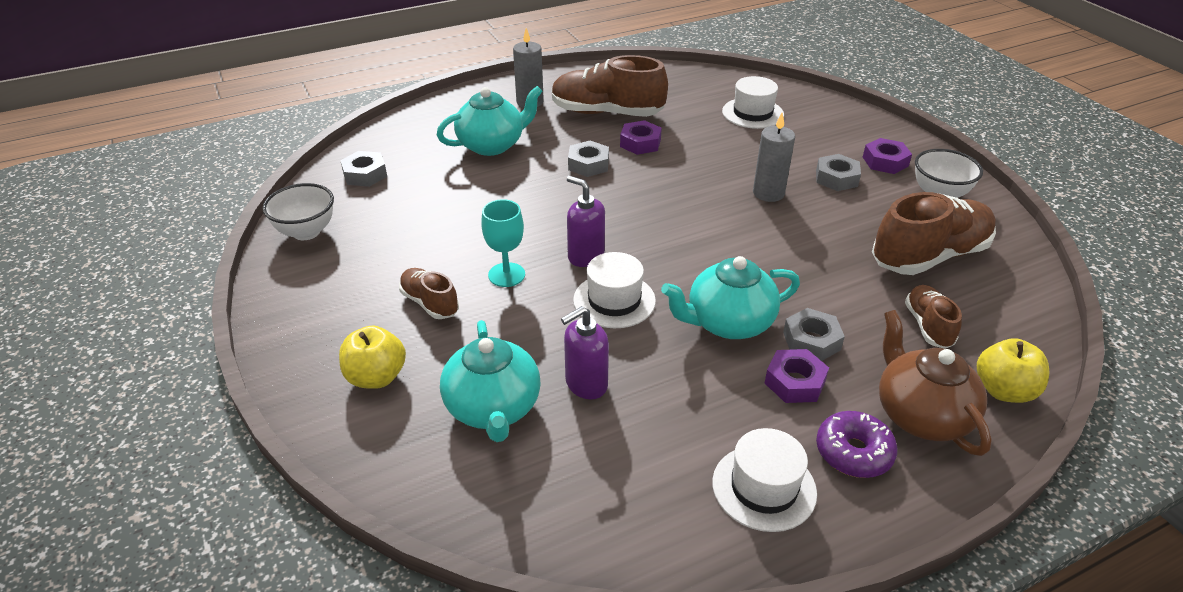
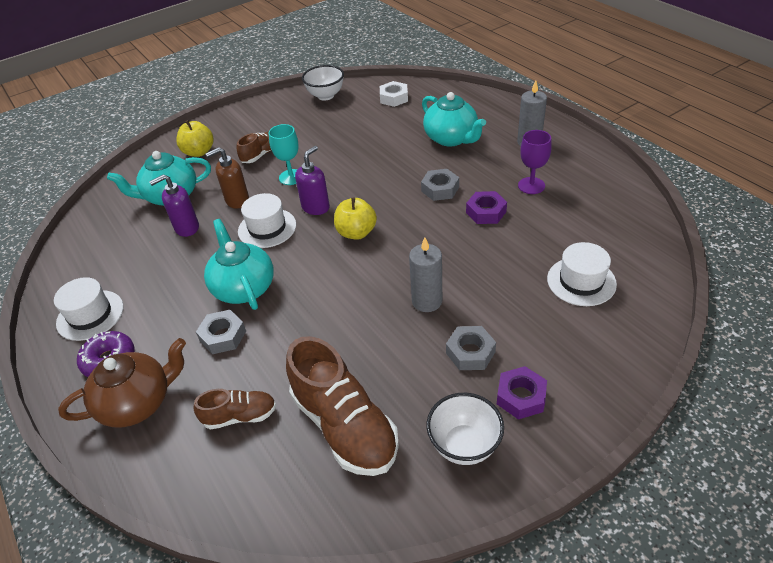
camera: 85 degrees right, 5 degrees up
grey nut [340,151,387,187] -> white nut [380,81,408,107]
brown shoe [552,55,668,117] -> purple goblet [518,130,552,194]
purple soap dispenser [561,306,609,400] -> purple soap dispenser turned 75 degrees counterclockwise [149,174,199,237]
purple nut [764,349,829,403] -> none
yellow apple [977,338,1049,403] -> yellow apple moved to [334,198,377,240]
none -> brown soap dispenser [206,147,249,209]

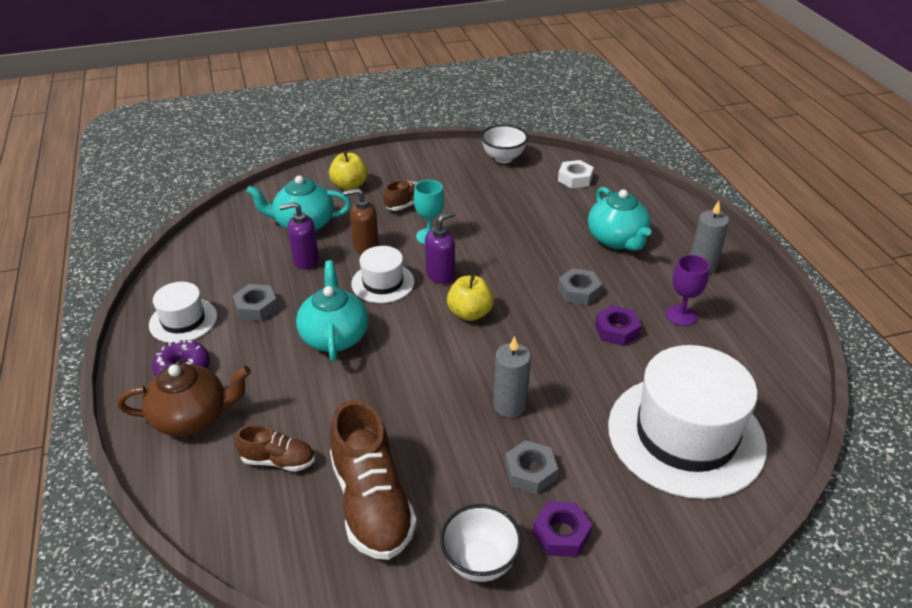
camera: 15 degrees right, 5 degrees down
grey nut [196,310,246,354] -> grey nut moved to [233,284,278,321]
white hat [547,242,617,306] -> white hat [608,345,767,499], size x2.02

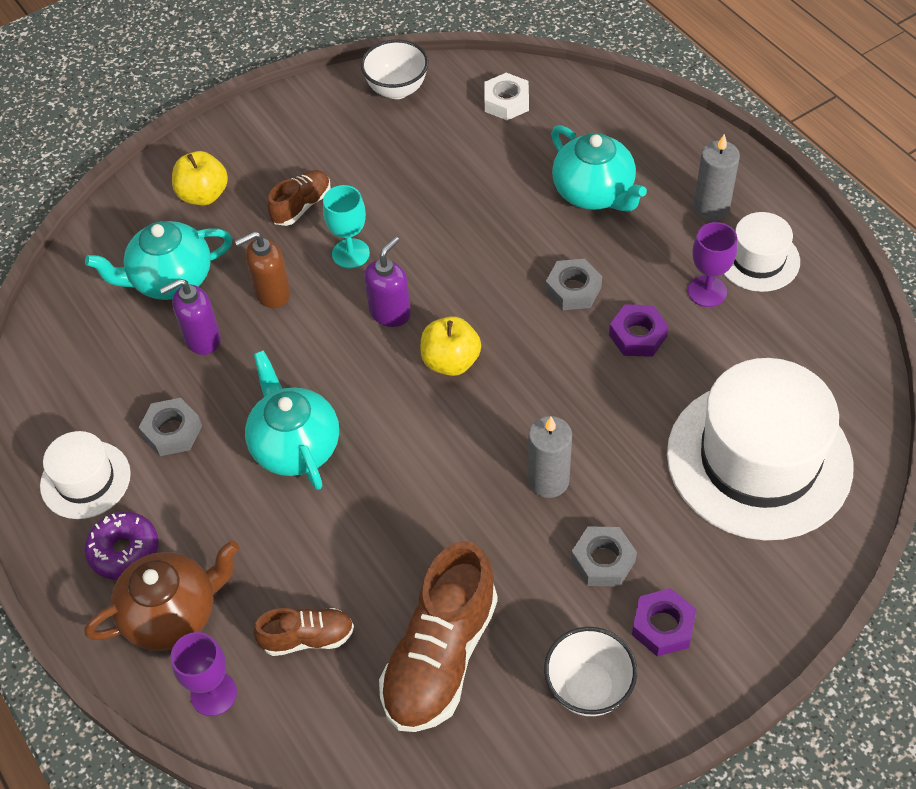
camera: 15 degrees left, 15 degrees up
brown shoe [330,400,417,560] -> brown shoe turned 60 degrees clockwise [379,541,498,732]
white hat [351,246,415,303] -> white hat moved to [723,212,800,292]
none -> purple goblet [170,632,237,716]

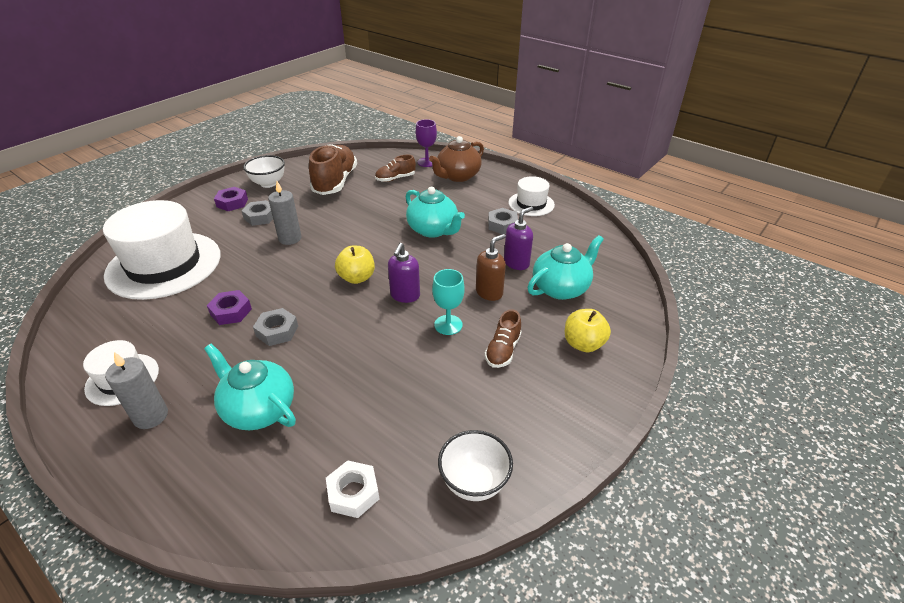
camera: 160 degrees right, 15 degrees down
purple donut [84,511,159,580] -> none
purple goblet [688,222,737,307] -> none

